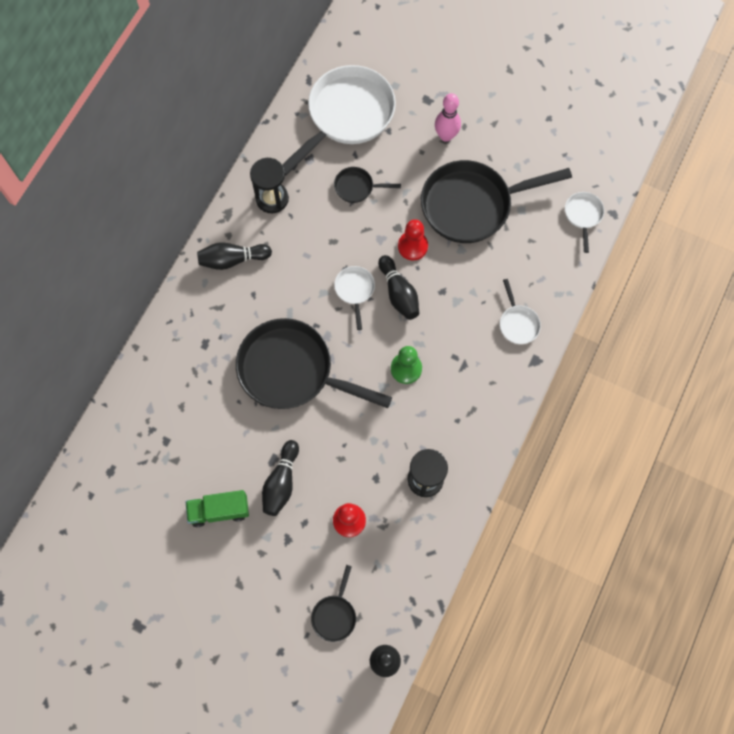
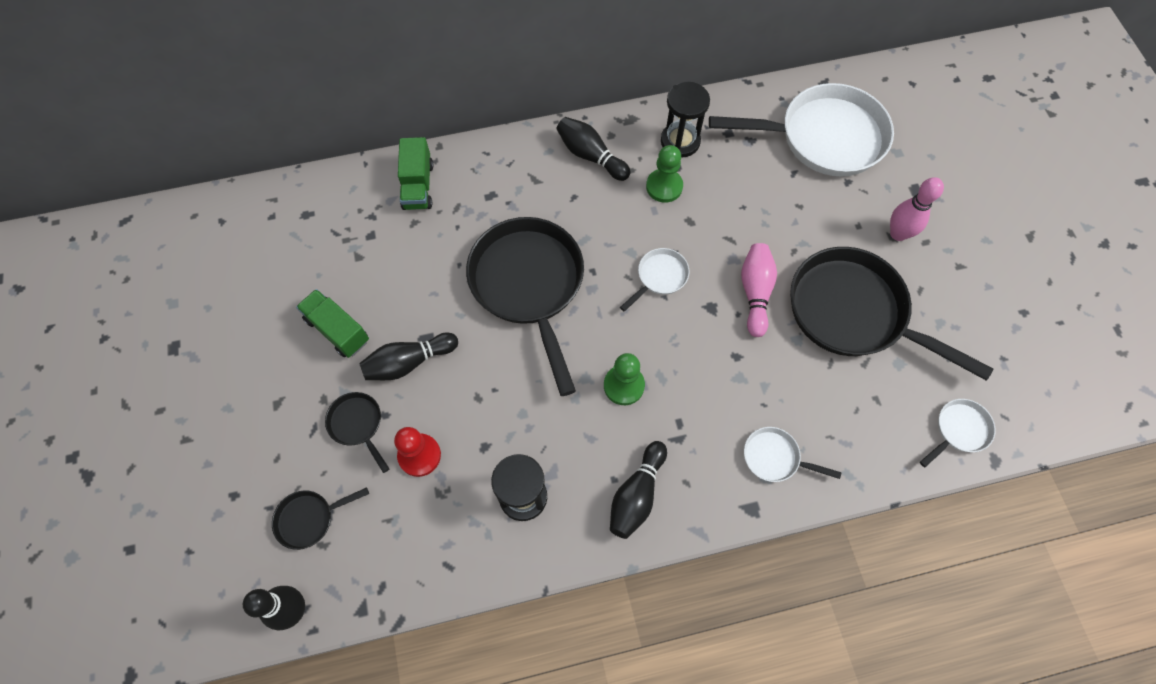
camera: 50 degrees right, 5 degrees down
black pan [334,167,401,203] -> black pan moved to [325,392,389,473]
black bowling pin [378,255,419,320] -> black bowling pin moved to [610,441,667,539]
red pawn [398,219,428,260] -> pink bowling pin [741,243,777,337]
white pan [500,279,541,344] -> white pan turned 75 degrees clockwise [744,427,841,482]
none -> green truck [398,137,433,210]
none -> green pawn [646,145,683,203]

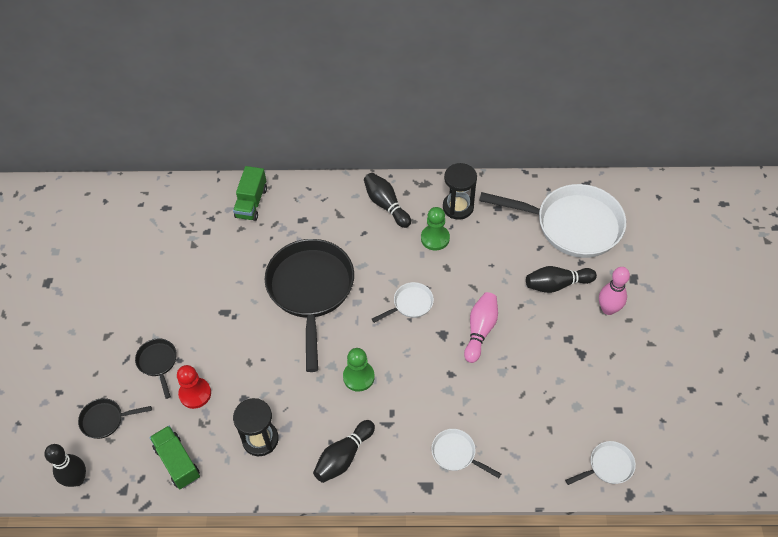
camera: 15 degrees right, 10 degrees down
green truck [296,289,369,358] -> green truck moved to [150,426,200,489]
black bowling pin [359,333,458,380] -> black bowling pin moved to [526,266,597,293]
black pan [790,247,994,381] -> none

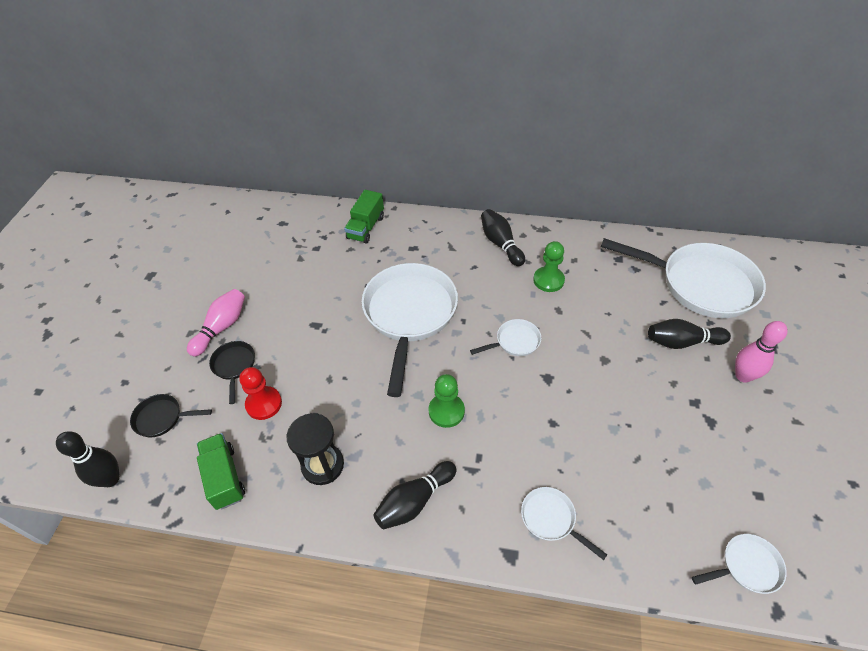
camera: 10 degrees right, 5 degrees down
black pan [265,239,354,372] -> white pan [362,263,458,397]
black hourglass [443,163,477,220] -> none
pink bowling pin [464,292,498,363] -> pink bowling pin moved to [187,289,245,357]

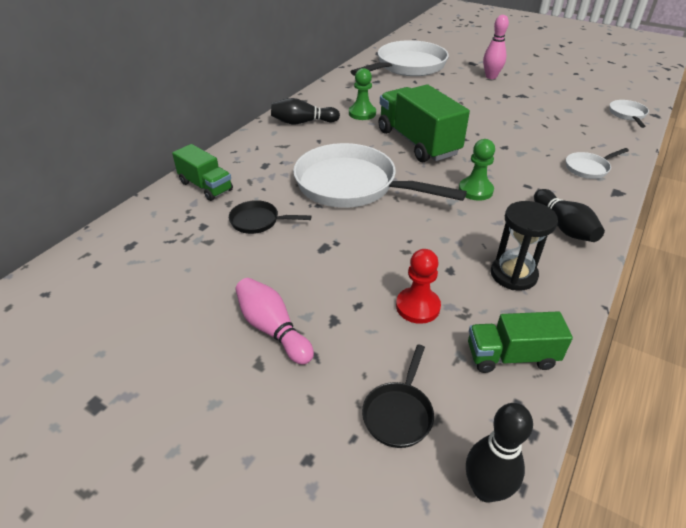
camera: 70 degrees left, 10 degrees down
black pan [209,341,255,404] -> black pan moved to [229,200,311,234]
white pan [470,319,541,356] -> green truck [378,85,470,162]
black bowling pin [648,319,731,349] -> none

